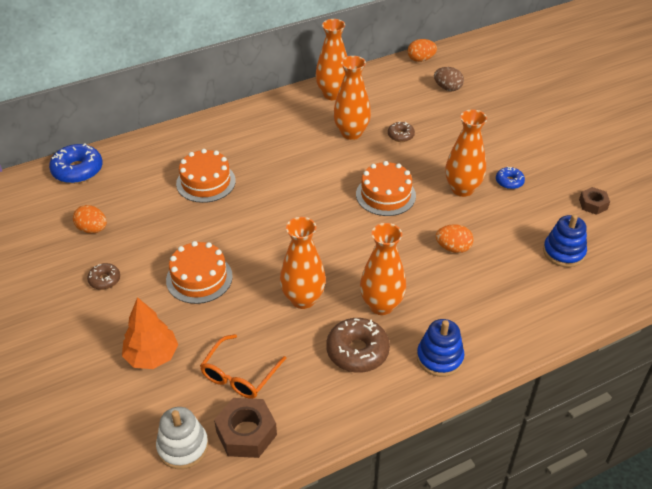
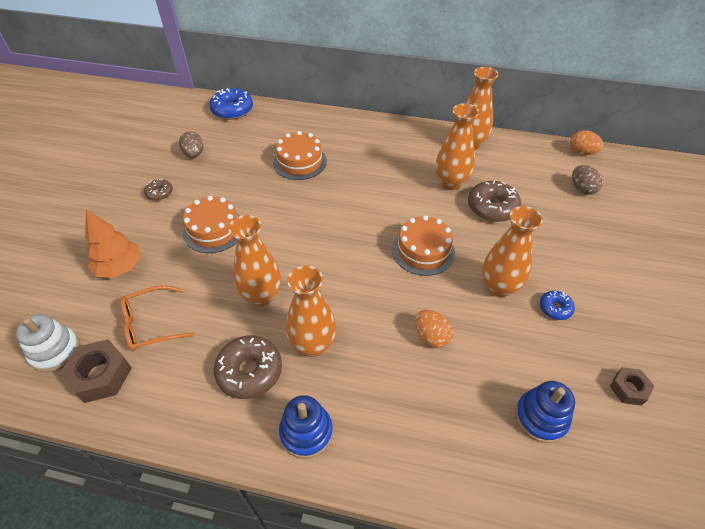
camera: 40 degrees right, 5 degrees up
orange egg [73,205,107,233] -> brown egg [179,132,203,158]
brown donut [388,122,415,142] -> brown donut [468,181,521,222], size x1.82

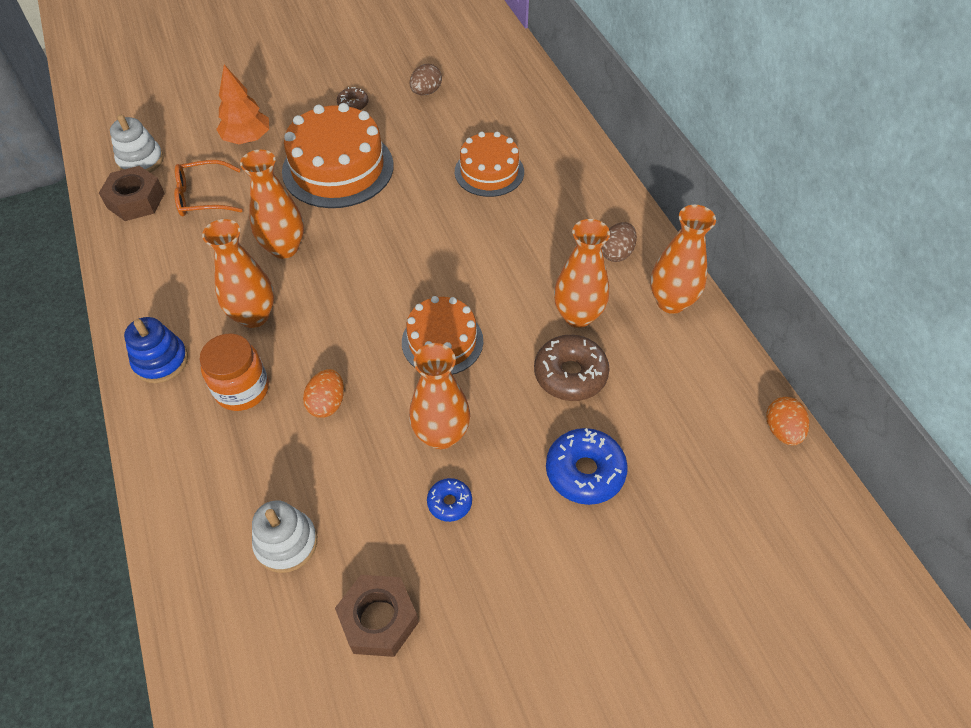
camera: 55 degrees right, 5 degrees up
orange glasses [120,285,194,351] -> orange glasses turned 45 degrees counterclockwise [174,160,243,216]
orange cake [183,196,240,253] -> orange cake [282,103,394,208], size x1.59
blue donut [209,88,253,120] -> blue donut moved to [546,428,628,505]
brown donut [214,335,282,399] -> none
blue stacking toy [515,381,575,443] -> white stacking toy [252,500,317,573]
brown egg [572,165,603,195] -> brown egg moved to [602,222,637,262]
brown nut [610,367,654,406] -> brown nut [335,575,419,657], size x1.64
none -> orange jar [199,333,269,411]

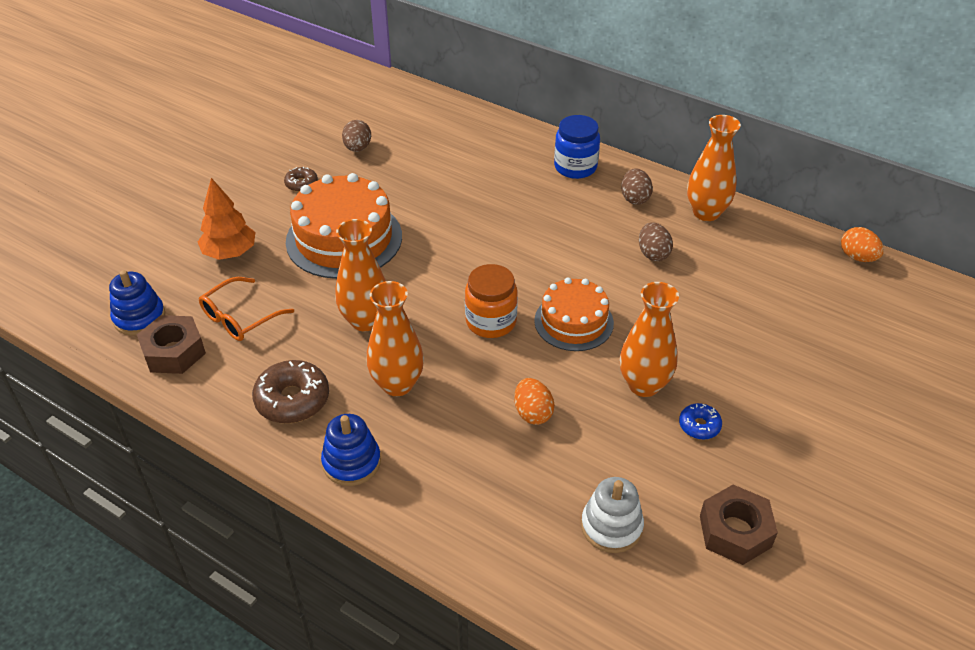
camera: 35 degrees left, 10 degrees down
white stacking toy [110,115,163,173] -> blue stacking toy [109,270,165,336]
orange jar [199,333,269,411] -> orange jar moved to [465,264,518,338]
orange cake [455,132,524,197] -> none
brown donut [534,335,610,401] -> brown donut moved to [252,360,329,423]
blue donut [546,428,628,505] -> none
orange vase [554,219,610,328] -> brown egg [639,222,673,261]
none -> blue jar [554,115,600,179]

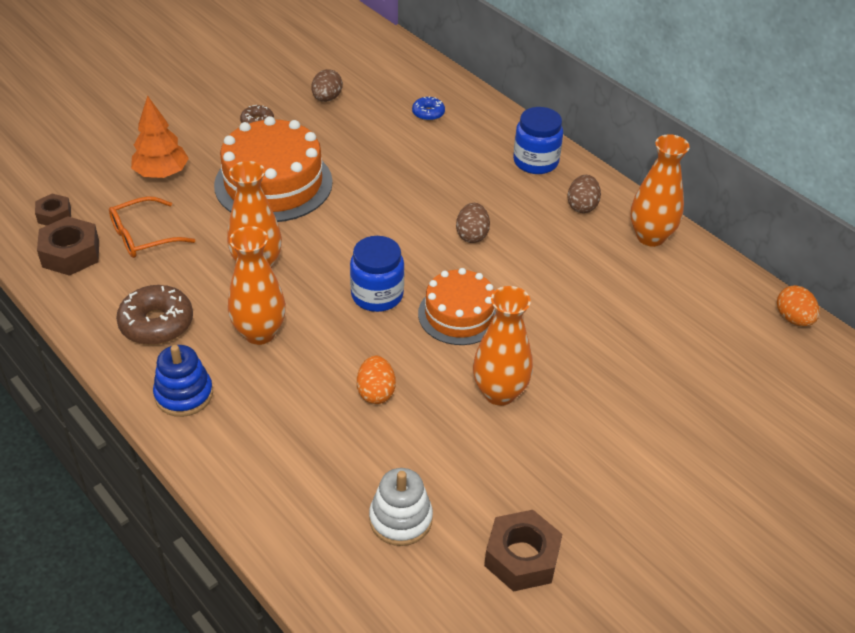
camera: 15 degrees right, 0 degrees up
blue stacking toy [109,270,165,336] -> brown nut [35,194,71,226]
orange jar [465,264,518,338] -> blue jar [350,236,404,312]
brown egg [639,222,673,261] -> brown egg moved to [456,203,490,243]
blue donut [679,403,722,440] -> blue donut moved to [412,96,445,121]

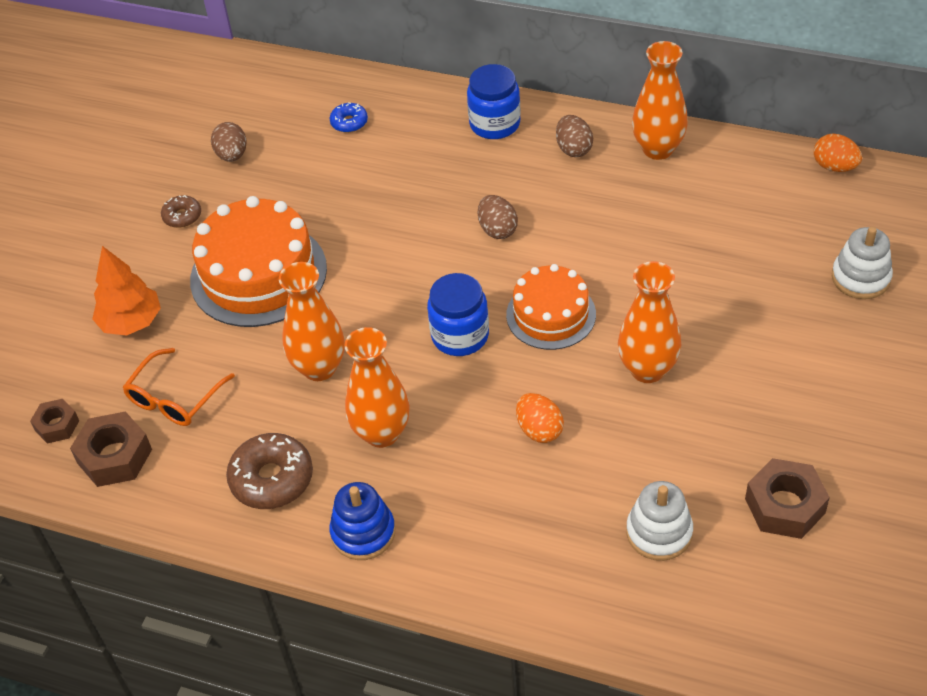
camera: 25 degrees left, 5 degrees up
none -> white stacking toy [832,227,893,299]

